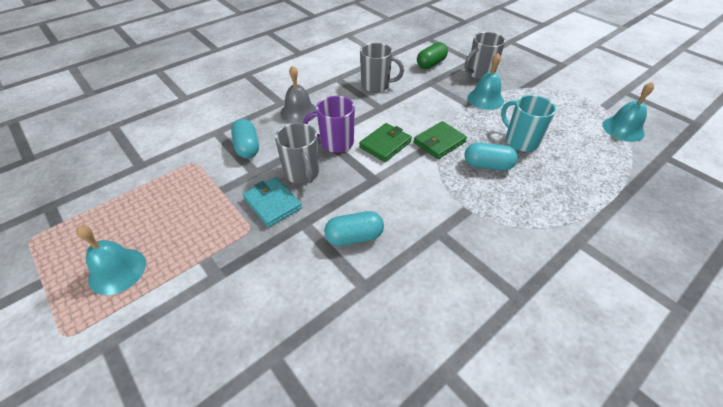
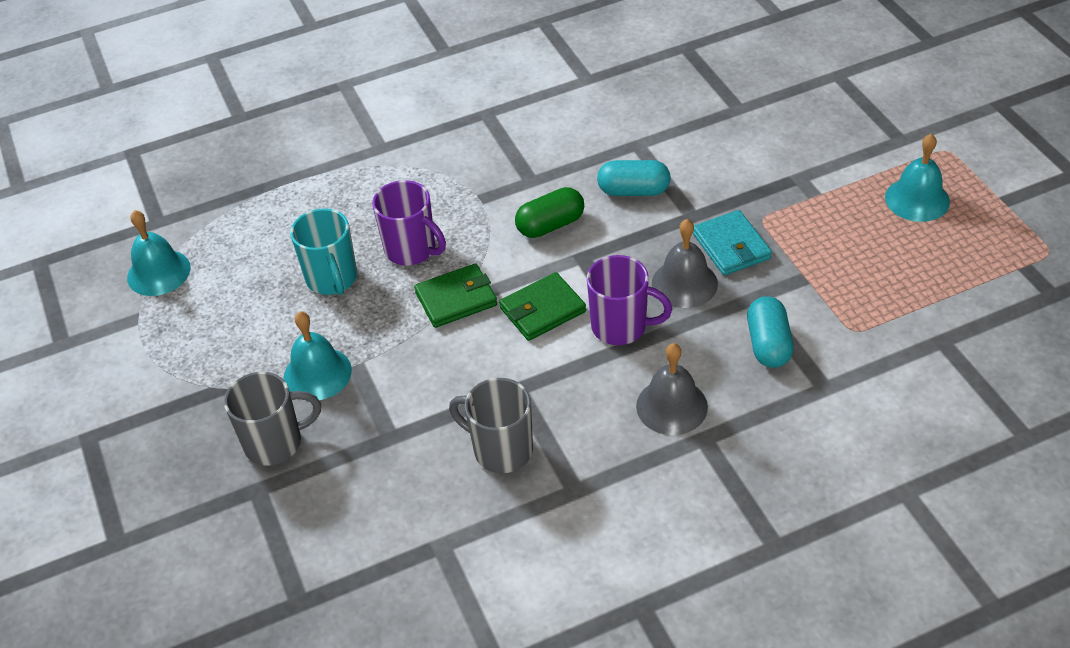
camera: 160 degrees left, 0 degrees up
grey mug [275,123,319,183] -> grey bell [652,219,718,308]
green capsule [417,42,448,69] -> green capsule moved to [515,187,584,238]
turquoise capsule [464,142,518,171] -> purple mug [372,180,446,266]

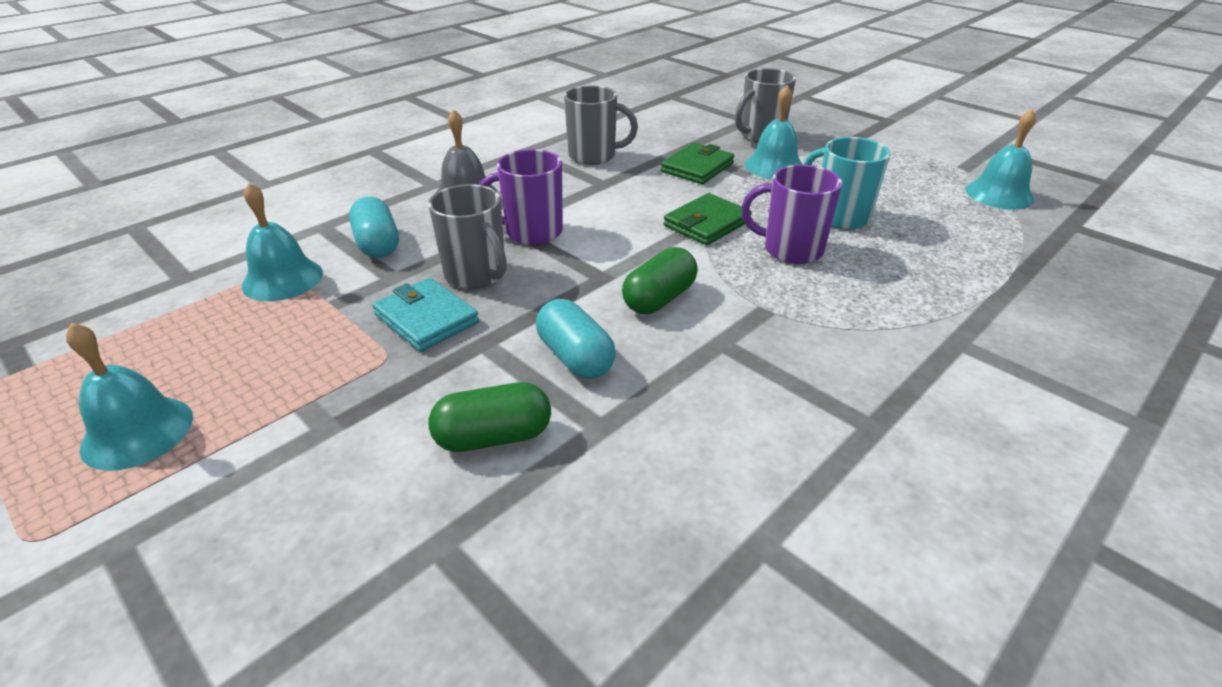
camera: 155 degrees right, 10 degrees down
green wallet [499,272,586,341] -> green wallet moved to [661,143,735,184]
turquoise capsule [597,160,671,196] -> turquoise capsule turned 75 degrees clockwise [536,299,616,379]
grey bell [652,219,718,308] -> grey mug [428,184,506,289]
none -> turquoise bell [242,183,323,301]
none -> green capsule [429,382,551,452]

